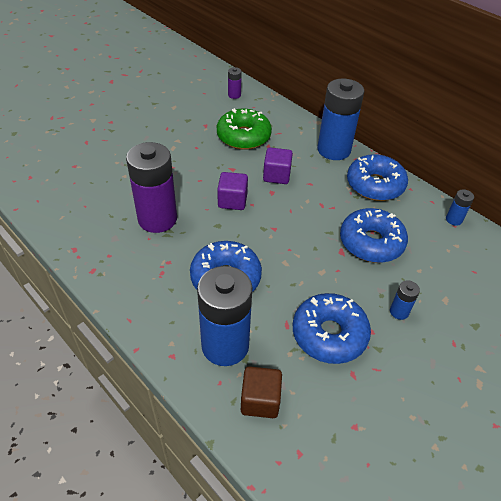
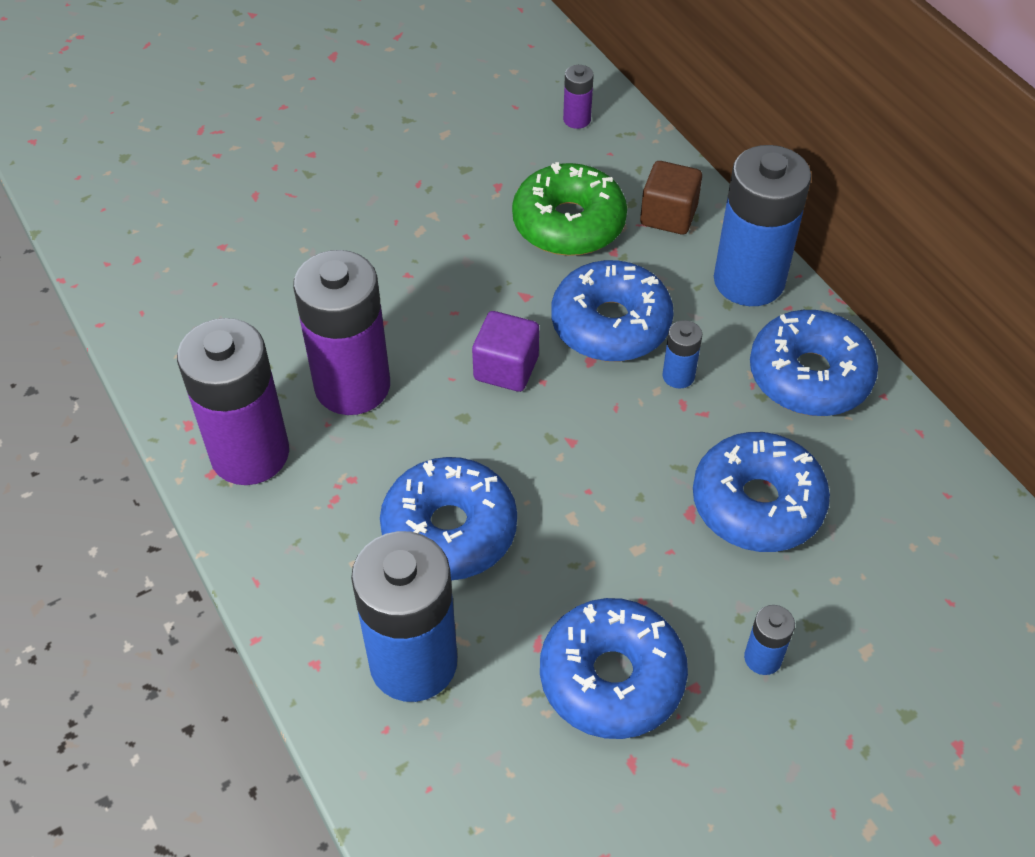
camera: 15 degrees right, 5 degrees up
brown cube [241,366,282,418] -> brown cube moved to [640,161,702,235]
purple cube [263,148,293,184] -> blue donut [551,260,674,362]
blue battery [446,189,474,226] -> blue battery moved to [662,320,702,388]
none -> purple battery [177,318,289,485]

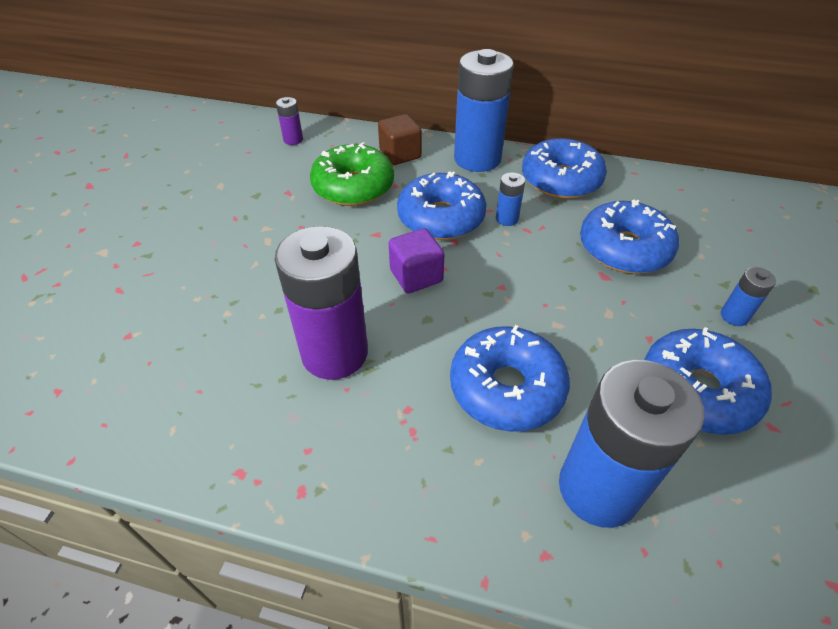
camera: 45 degrees left, 5 degrees down
purple battery [177,318,289,485] -> none

